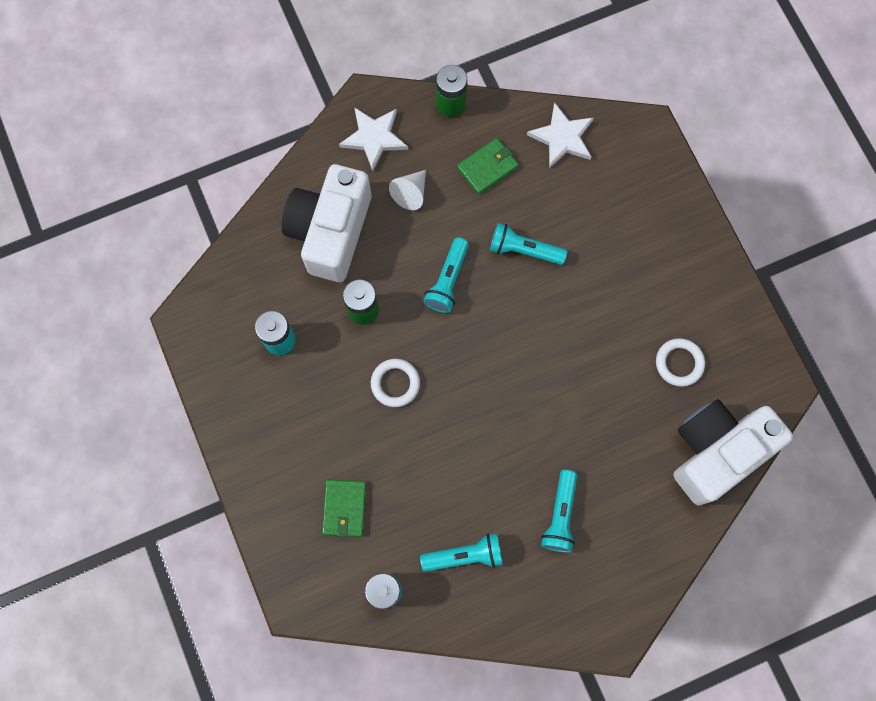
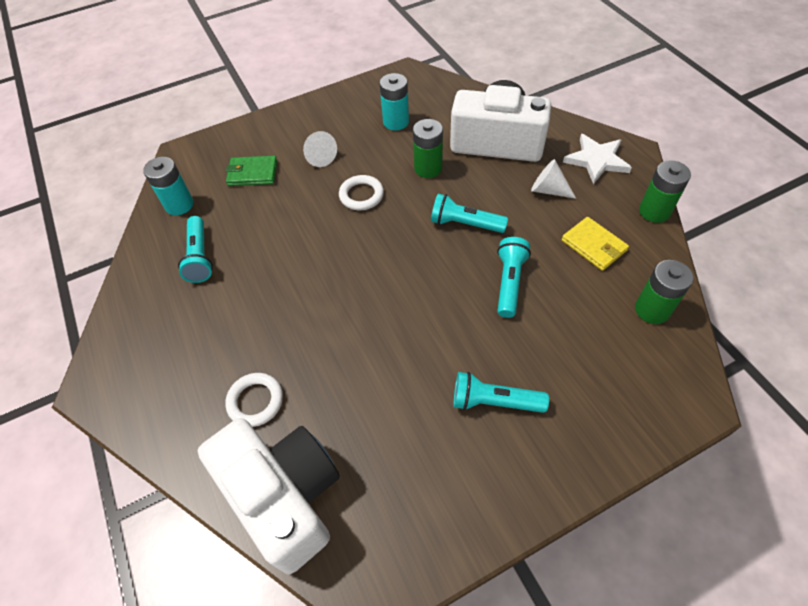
camera: 90 degrees right, 20 degrees down
green wallet [457,138,518,195] -> yellow wallet [562,217,629,271]
white star [527,102,594,169] -> green battery [635,260,694,324]
turquoise flashlight [541,470,577,553] -> turquoise flashlight moved to [454,372,549,413]
white ring [656,338,705,387] -> white ring moved to [225,373,283,427]
none -> white cone [303,131,337,167]

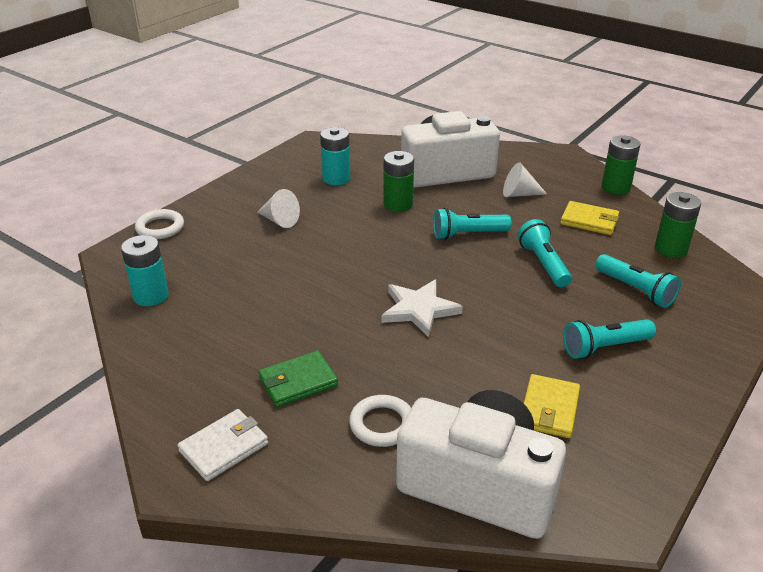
camera: 30 degrees left, 20 degrees down
turquoise flashlight [178,216,213,283] -> turquoise flashlight moved to [595,254,681,308]
green wallet [226,156,277,186] -> green wallet moved to [258,351,338,407]
white ring [339,175,384,210] -> white ring moved to [135,209,184,239]
white star [563,134,632,184] -> white star moved to [381,280,463,337]
none -> white wallet [177,409,268,481]
none -> yellow wallet [523,374,580,438]

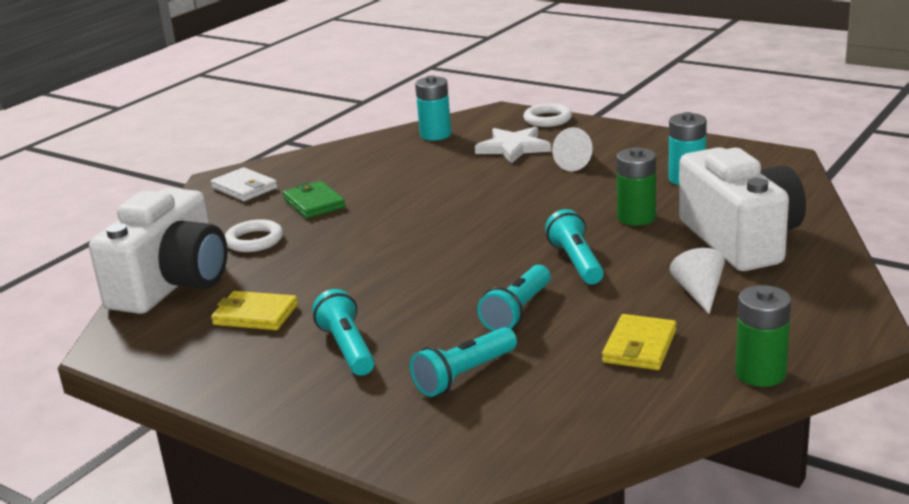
camera: 90 degrees right, 10 degrees down
white star [381,280,463,337] -> white star moved to [475,127,551,164]
turquoise flashlight [517,219,572,287] -> turquoise flashlight turned 135 degrees clockwise [477,265,551,331]
green battery [655,192,701,258] -> none

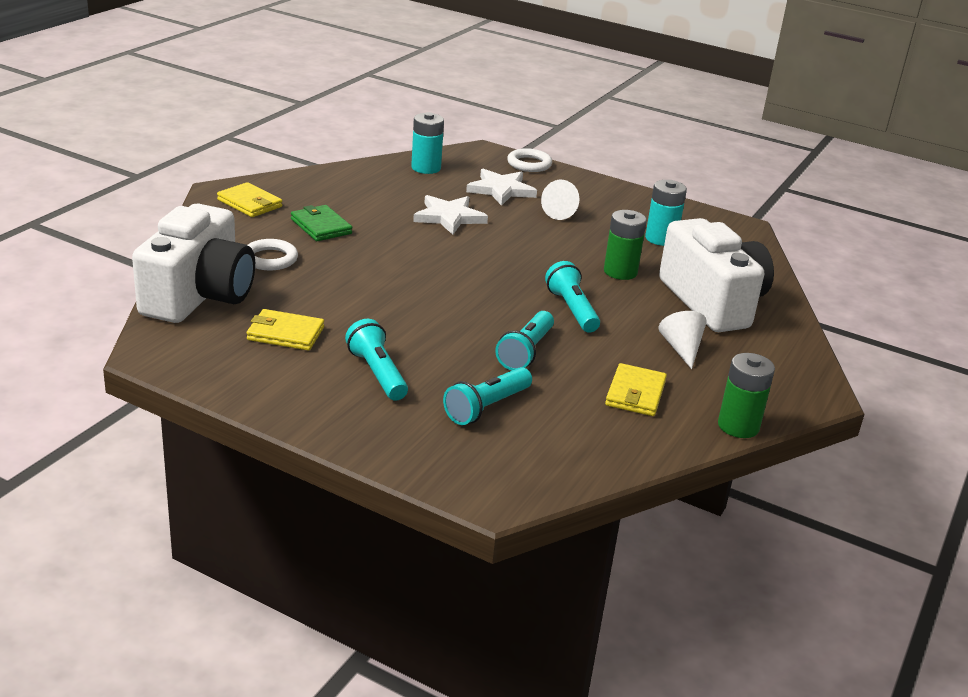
camera: 10 degrees left, 5 degrees up
white wallet [211,167,277,201] -> yellow wallet [217,182,282,217]
none -> white star [413,195,488,235]

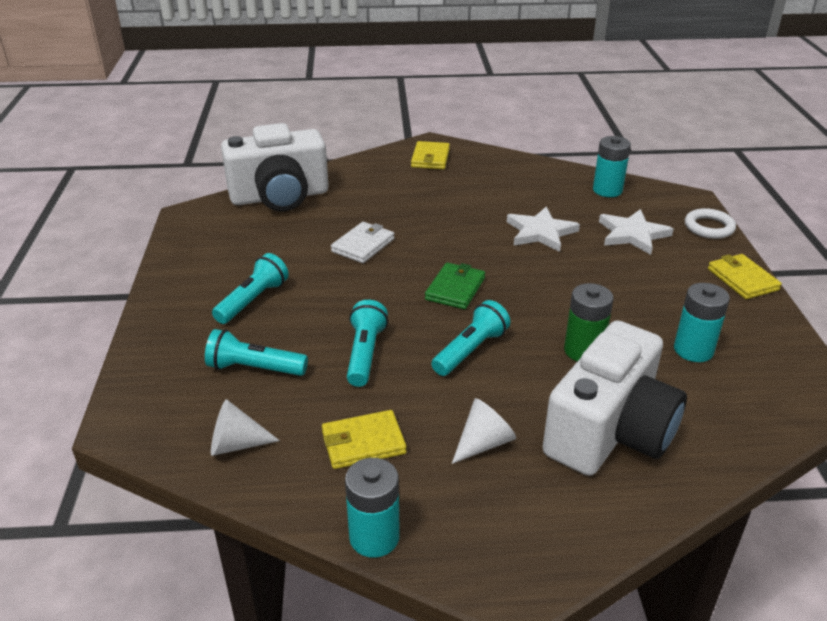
camera: 60 degrees right, 5 degrees up
yellow wallet [247,309,324,351] -> yellow wallet moved to [708,254,782,299]
white ring [248,239,298,270] -> none
green wallet [291,205,352,241] -> green wallet moved to [425,263,485,309]
turquoise flashlight [495,311,554,370] -> turquoise flashlight turned 105 degrees clockwise [347,300,388,387]
white cone [541,180,579,220] -> white cone moved to [211,399,280,456]
green battery [718,353,775,438] -> turquoise battery [345,458,400,558]
none -> white wallet [331,222,394,263]

